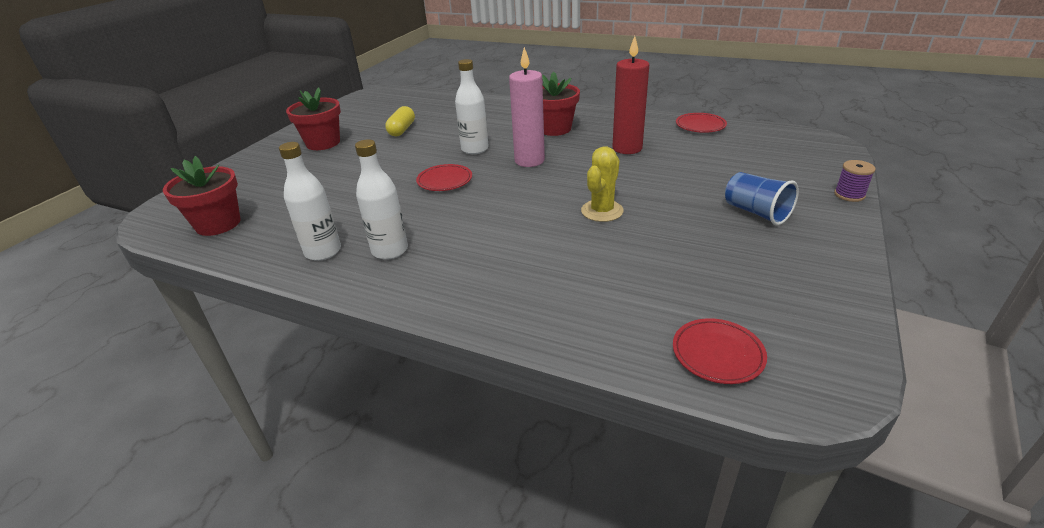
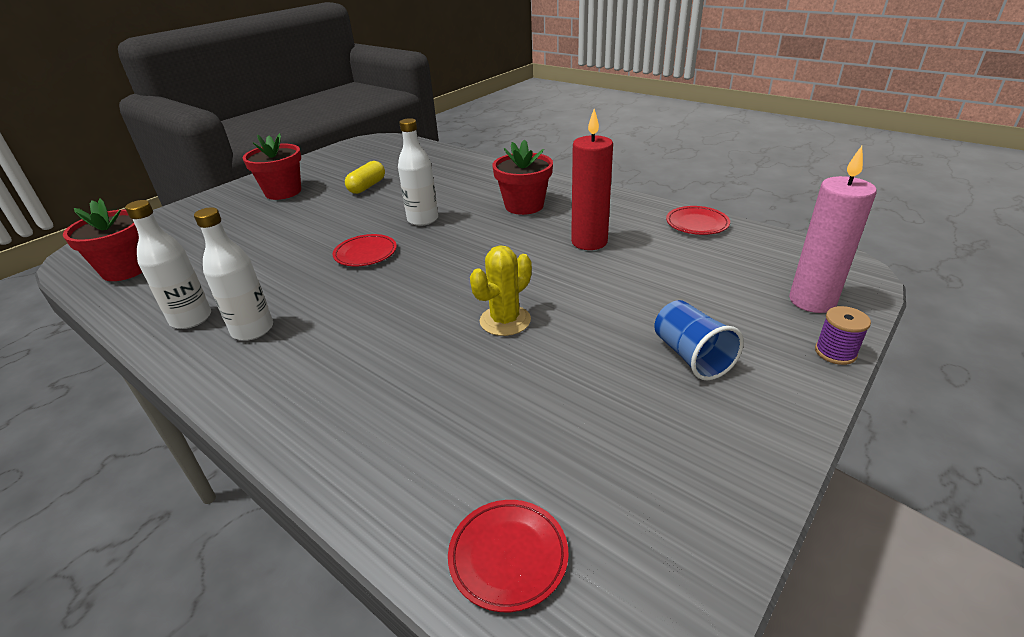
camera: 15 degrees right, 0 degrees up
pink candle [509,47,545,167] -> pink candle moved to [789,146,877,313]

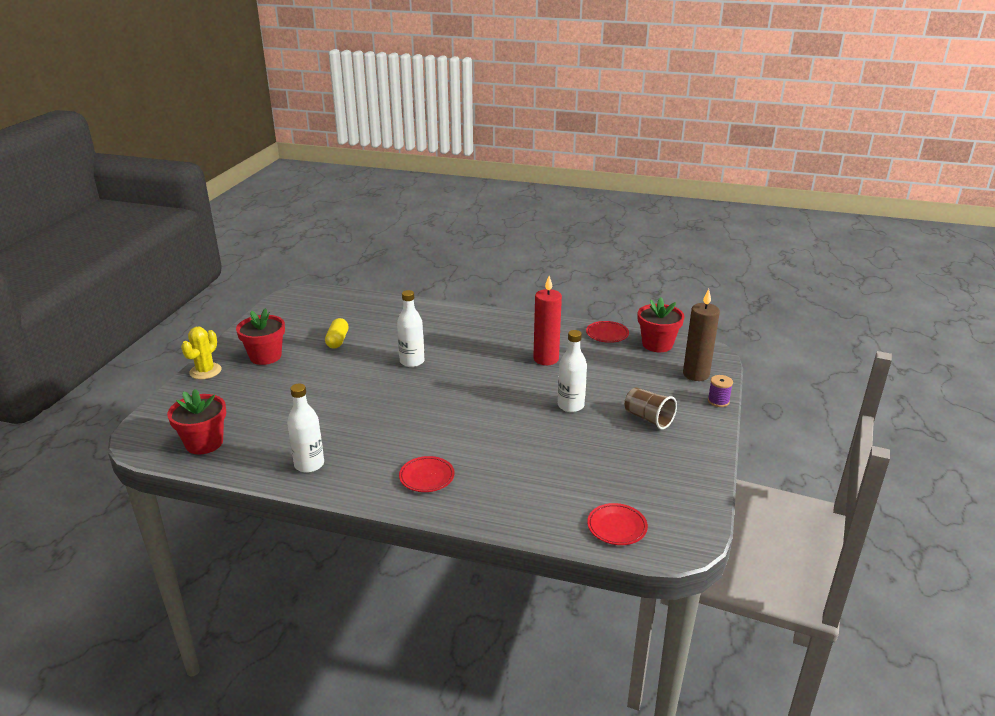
camera: 25 degrees left, 5 degrees down
white bottle [194,207,273,341] -> white bottle moved to [558,330,587,412]
red plate [333,234,397,266] -> red plate moved to [399,456,455,492]
yellow cactus [470,245,532,336] -> yellow cactus moved to [181,327,221,379]
red flower pot [492,140,553,215] -> red flower pot moved to [638,297,684,352]
blue cup [654,300,744,380] -> brown cup [624,387,677,429]
pink candle [789,146,877,313] -> brown candle [683,289,720,381]

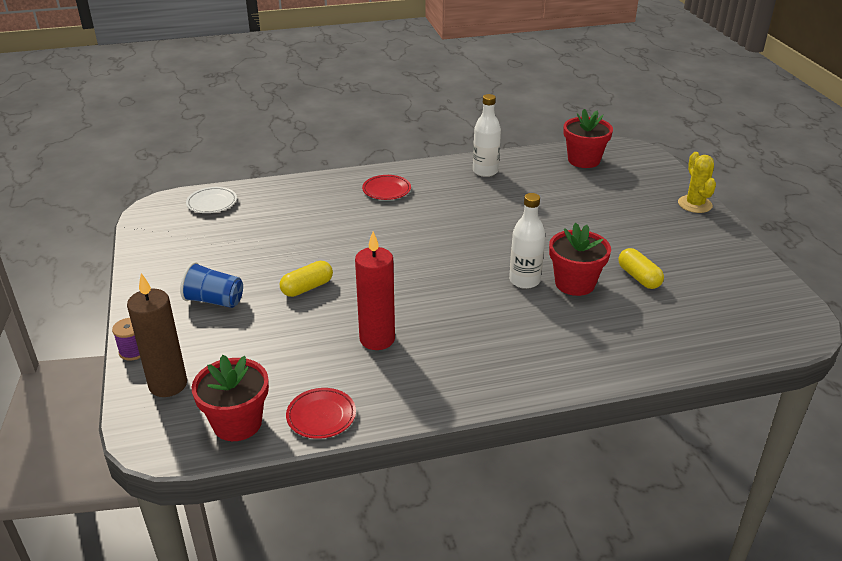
camera: 150 degrees right, 5 degrees up
red flower pot [236,308,285,365] -> red flower pot moved to [549,223,611,296]
white bottle [558,330,587,412] -> yellow capsule [280,261,333,297]
red plate [587,503,648,545] -> white plate [186,187,237,213]
brown cup [624,387,677,429] -> blue cup [180,262,243,308]

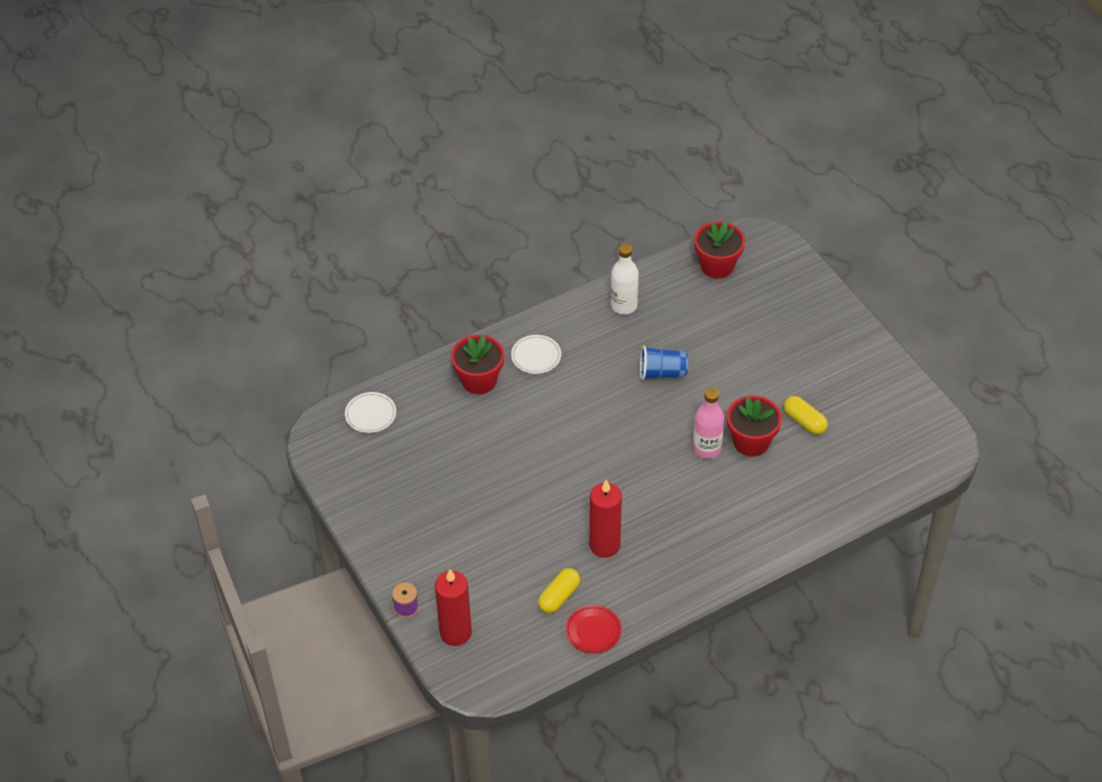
camera: 15 degrees left, 15 degrees up
brown candle [127,273,187,397] -> red candle [435,569,472,646]
blue cup [180,262,243,308] -> blue cup moved to [640,346,688,380]
red flower pot [192,355,269,441] -> red flower pot moved to [451,335,504,394]
yellow capsule [280,261,333,297] -> yellow capsule moved to [538,568,580,613]
red plate [362,175,411,200] -> white plate [511,335,561,374]
white bottle [509,193,545,289] -> pink bottle [693,388,724,459]
yellow cactus [678,152,716,213] -> none

